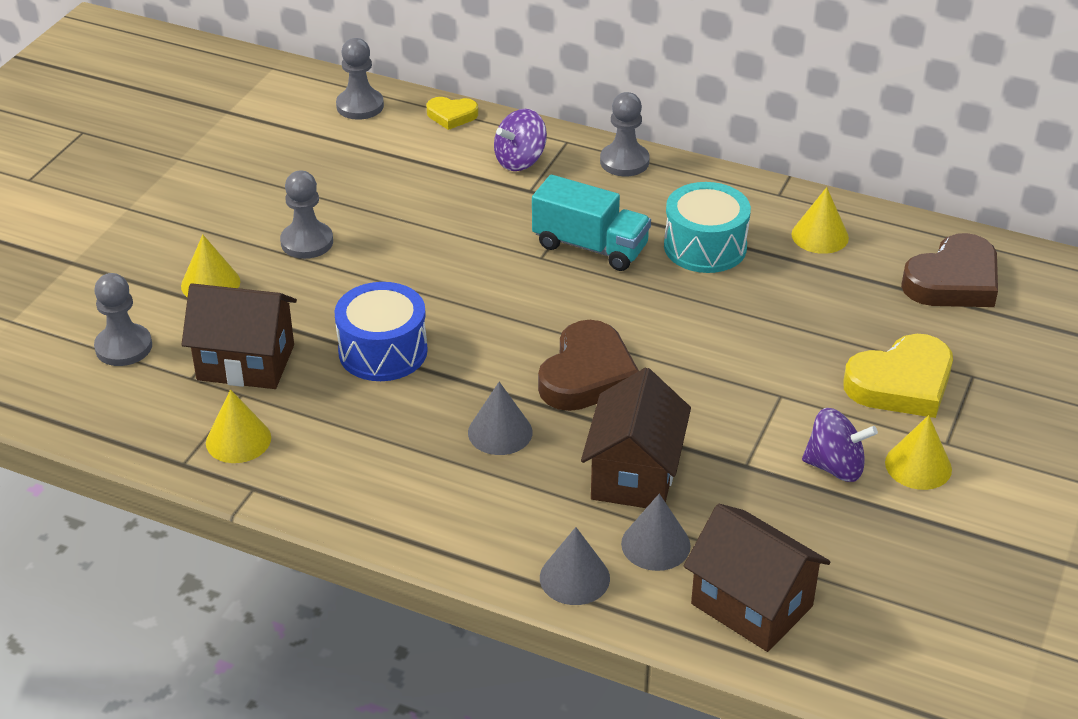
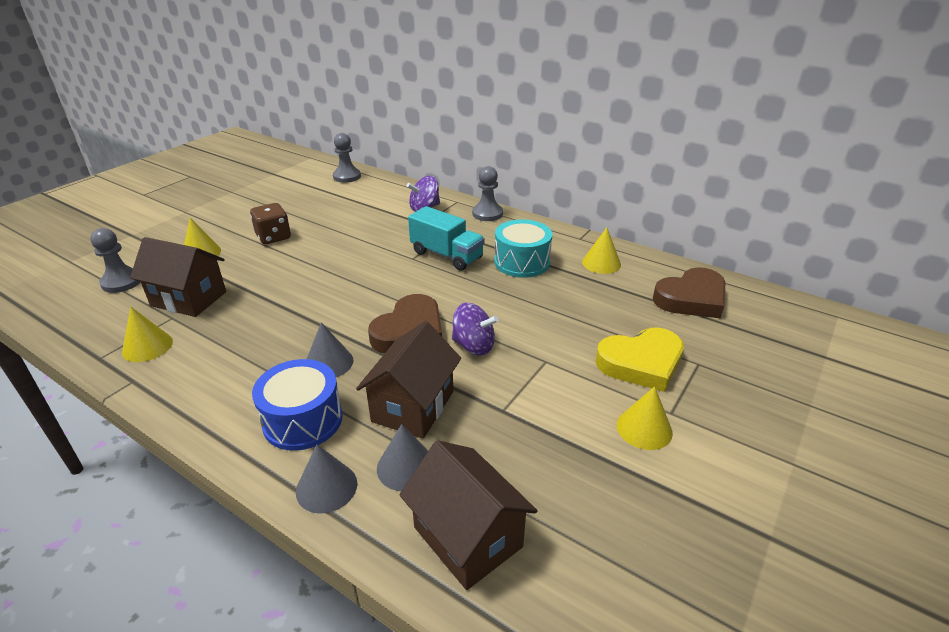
camera: 10 degrees right, 5 degrees down
grey pawn [280,171,333,259] -> brown dice [250,203,291,244]
blue drum [335,282,428,381] -> blue drum moved to [252,359,343,451]
yellow heart [426,97,478,130] -> none
purple spinning top [802,408,878,482] -> purple spinning top moved to [452,302,498,356]

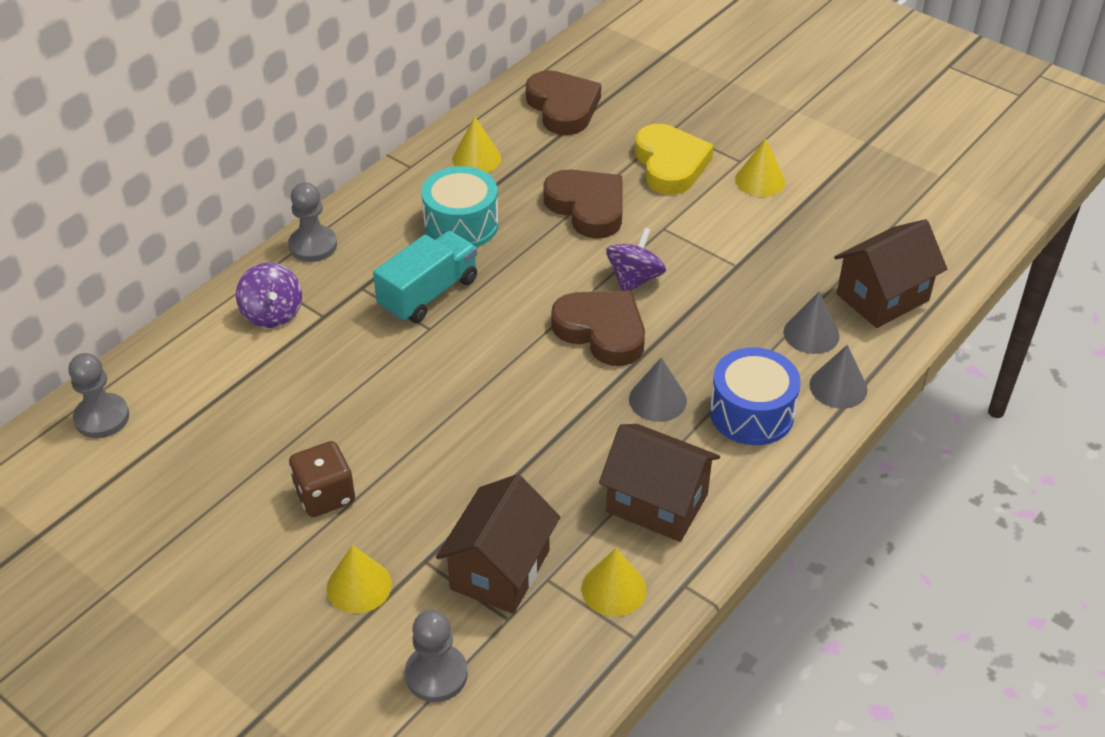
camera: 85 degrees left, 10 degrees up
brown house [356,321,461,439] -> brown house moved to [599,424,720,542]
none -> brown heart [544,169,623,239]

